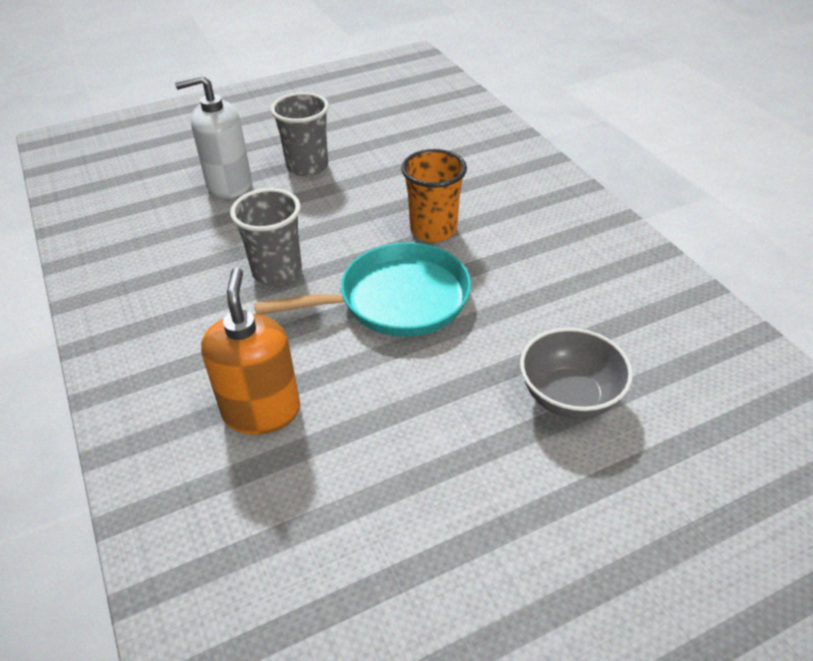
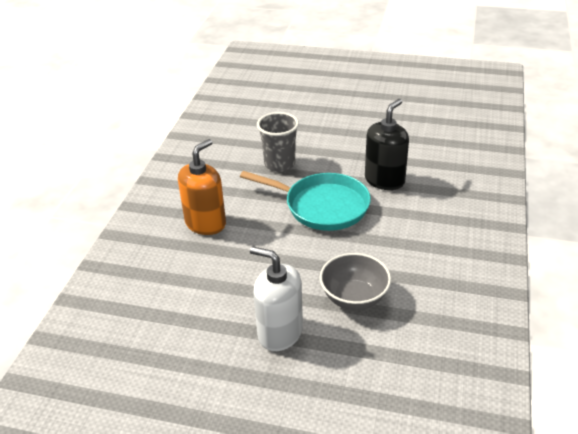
camera: 40 degrees right, 5 degrees down
white soap dispenser [175,75,252,199] -> white soap dispenser moved to [250,246,303,351]
grey cup [271,92,329,177] -> none
orange cup [401,149,467,242] -> black soap dispenser [365,99,409,190]

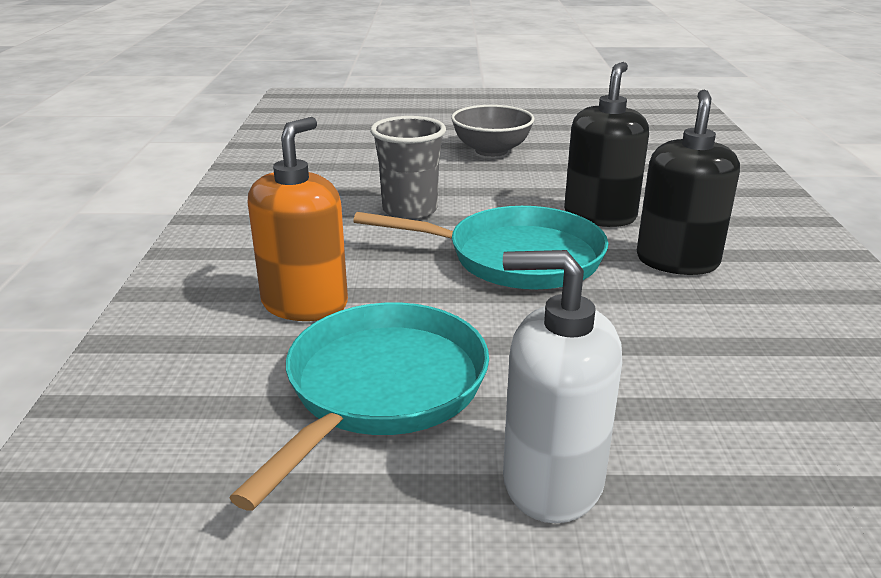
camera: 15 degrees left, 10 degrees down
grey bowl [320,253,391,310] -> grey bowl moved to [451,105,535,157]
none -> turquoise pan [229,302,489,511]
none -> black soap dispenser [637,89,740,275]

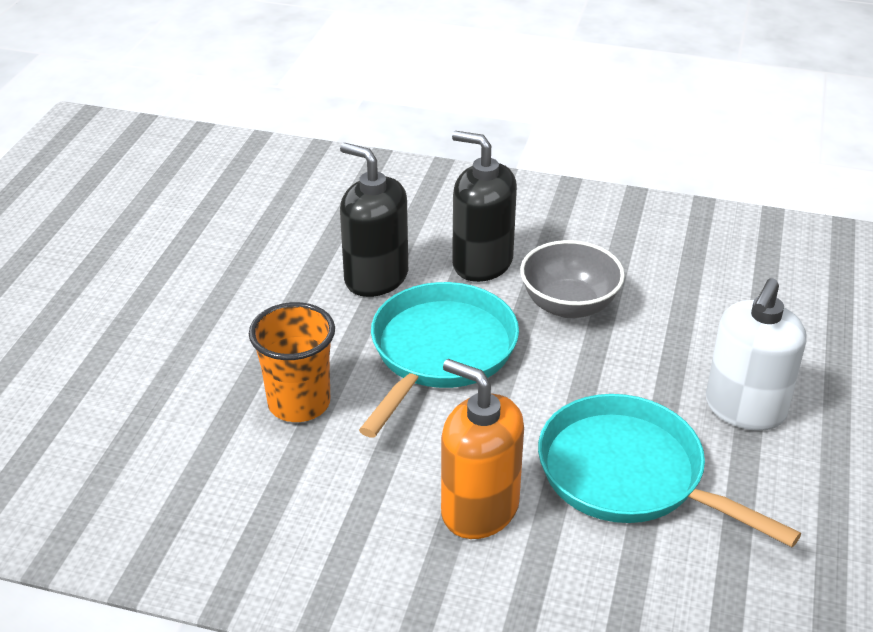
camera: 75 degrees left, 10 degrees up
grey cup [370,116,446,220] -> orange cup [249,302,335,422]
grey bowl [451,105,535,157] -> grey bowl moved to [520,240,625,318]

